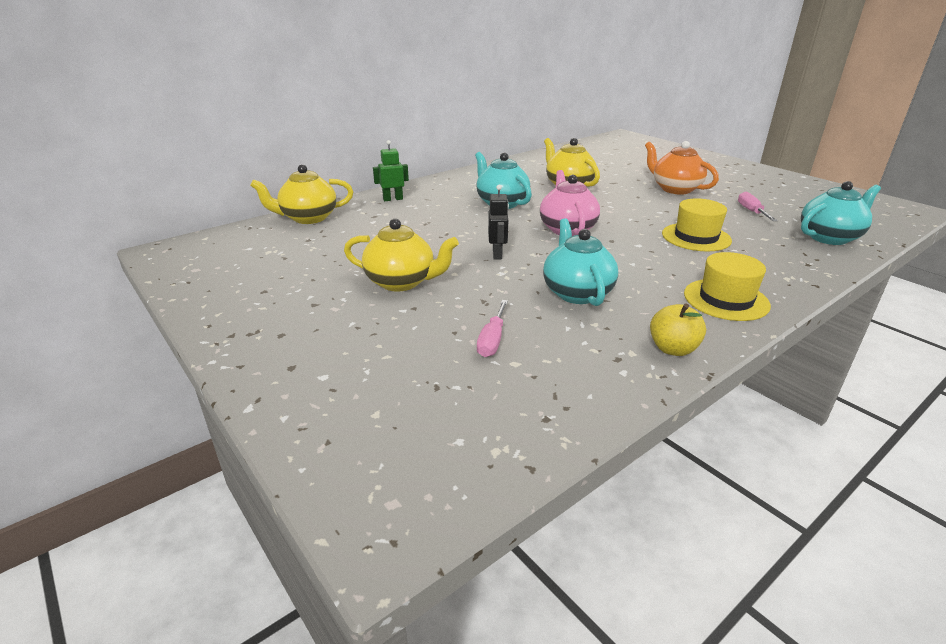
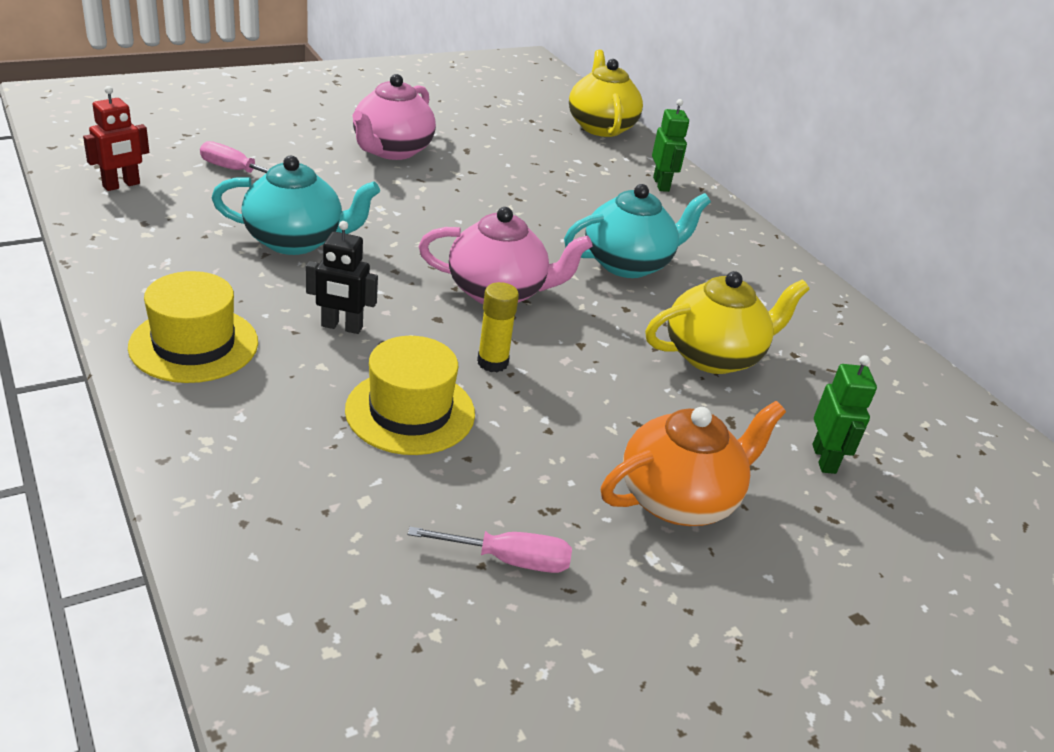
camera: 95 degrees right, 5 degrees up
yellow teapot [344,219,459,292] -> pink teapot [353,74,436,160]
black robot [488,185,509,260] -> black robot moved to [306,221,378,334]
yellow apple [650,303,706,356] -> none
turquoise teapot [801,181,881,245] -> none
none -> red robot [83,86,149,191]
none -> yellow glue stick [477,282,519,372]
none -> green robot [812,355,877,474]

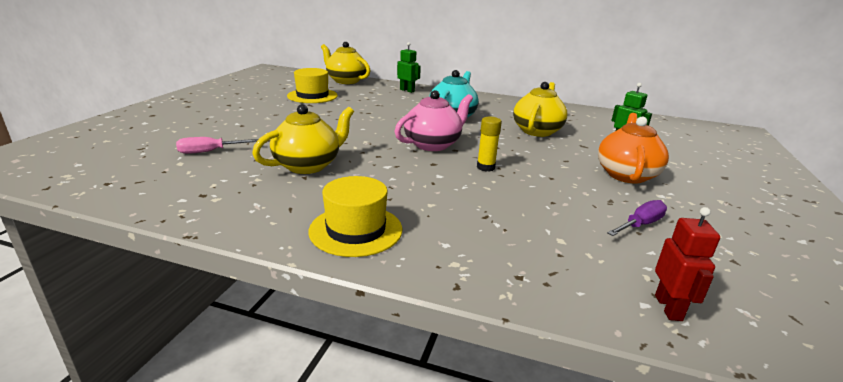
camera: 40 degrees left, 10 degrees down
red robot [83,86,149,191] -> red robot moved to [655,207,720,321]
turquoise teapot [212,156,380,255] -> yellow teapot [252,104,354,174]
black robot [306,221,378,334] -> none
yellow hat [345,336,475,455] -> yellow hat moved to [287,68,338,103]
pink teapot [353,74,436,160] -> none
pink screwdriver [408,527,572,573] -> purple screwdriver [607,200,667,236]

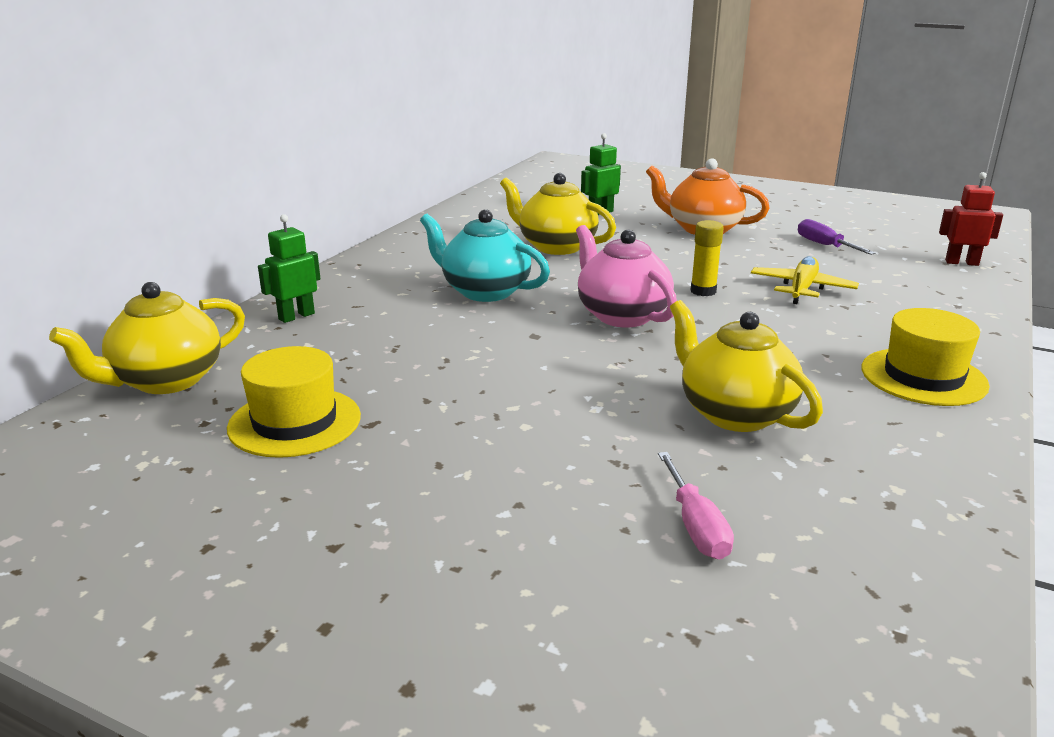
camera: 80 degrees left, 0 degrees up
none -> yellow plane [751,256,859,304]

